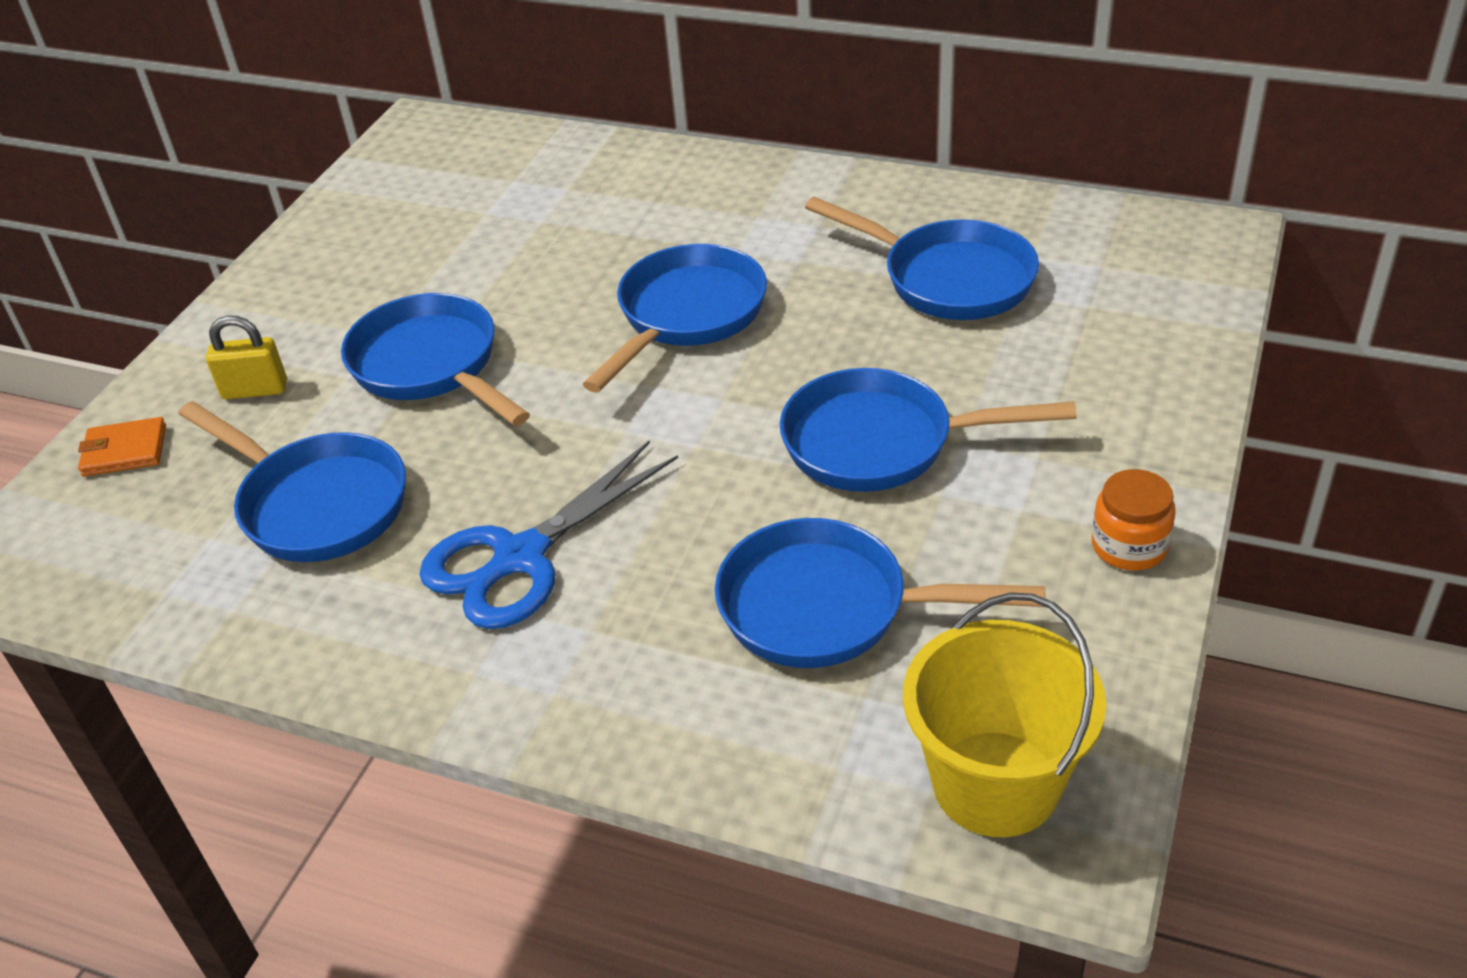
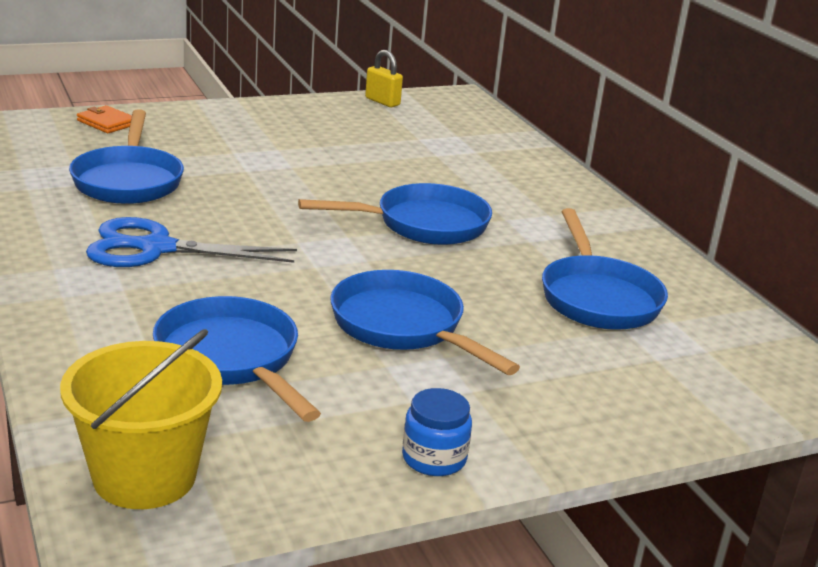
camera: 40 degrees right, 15 degrees down
yellow padlock [206,315,287,399] -> yellow padlock moved to [365,50,403,107]
blue pan [341,293,530,426] -> none
orange jar [1092,469,1176,571] -> blue jar [402,388,472,476]

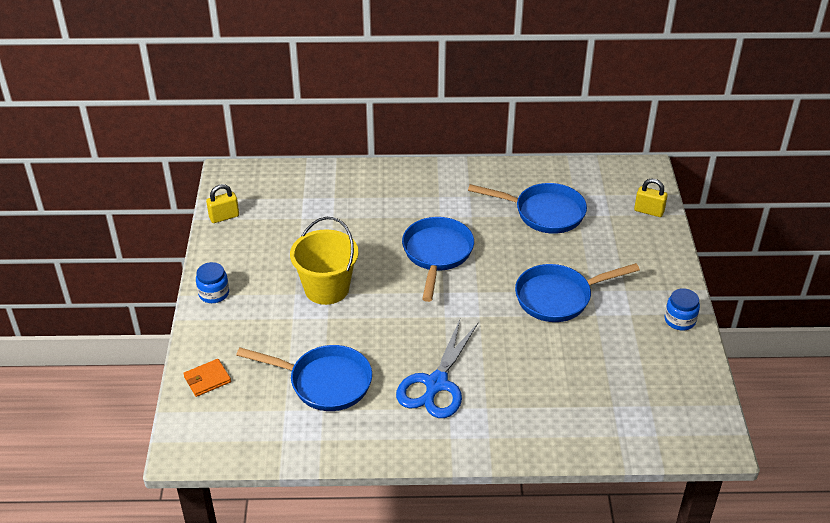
camera: 65 degrees left, 15 degrees up
yellow bucket [60,329,222,509] -> yellow bucket moved to [290,217,359,305]
blue pan [153,296,321,422] -> none
none -> blue jar [196,262,229,303]
none -> yellow padlock [634,179,668,217]

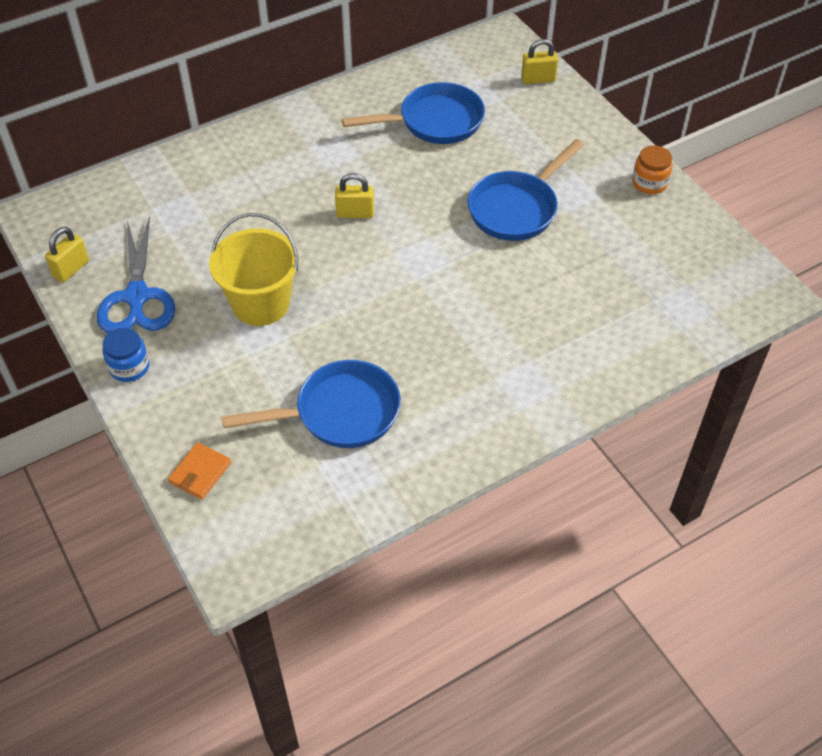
camera: 30 degrees left, 10 degrees up
blue scissors [396,320,478,418] -> blue scissors moved to [97,216,175,333]
blue pan [402,217,474,302] -> yellow padlock [335,173,374,218]
blue jar [665,288,700,330] -> orange jar [632,145,673,194]

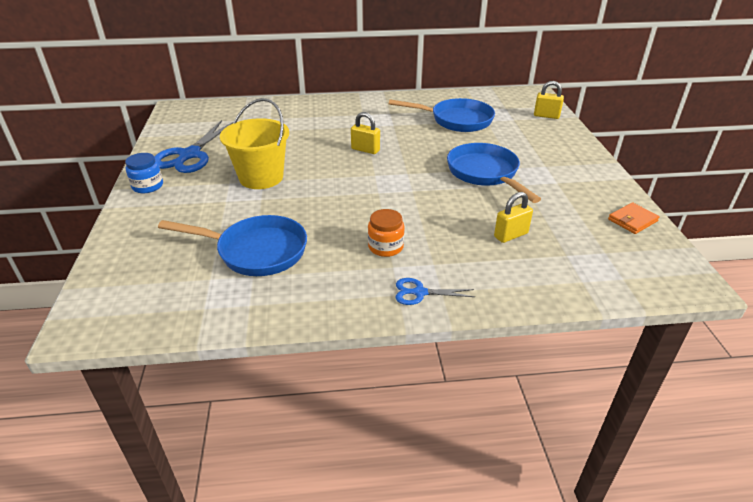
camera: 25 degrees right, 15 degrees down
yellow padlock [45,227,89,282] -> yellow padlock moved to [494,192,533,243]
orange wallet [168,442,231,500] -> orange wallet moved to [608,202,660,234]
blue pan [467,139,584,241] -> blue pan turned 90 degrees clockwise [447,143,541,203]
orange jar [632,145,673,194] -> orange jar moved to [368,209,405,257]
none -> blue scissors [396,278,475,305]

